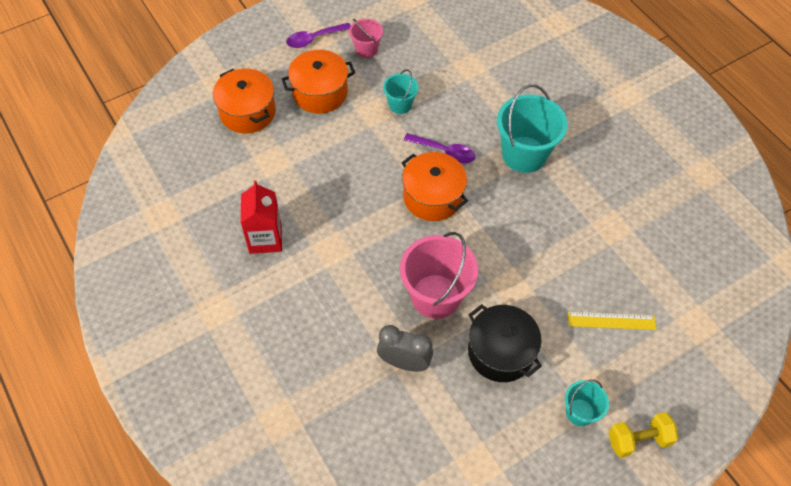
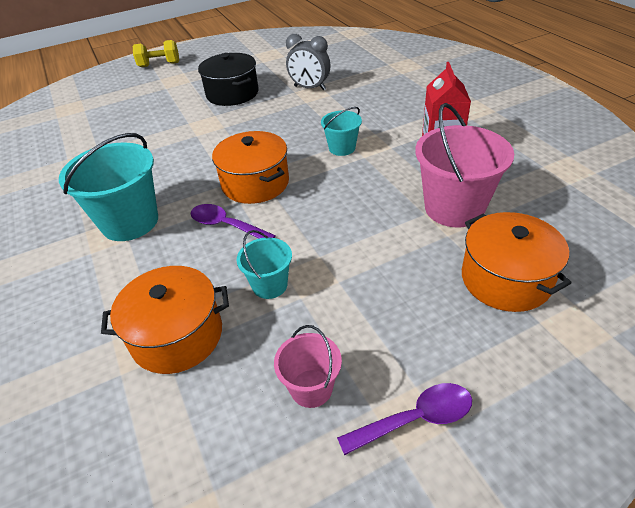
camera: 170 degrees left, 15 degrees down
orange pot [281,50,355,113] -> orange pot moved to [101,266,229,374]
pink bucket [400,232,478,319] -> pink bucket moved to [415,103,514,228]
turquoise bucket [565,379,609,426] -> turquoise bucket moved to [321,107,362,156]
yellow ruler [568,312,656,330] -> none

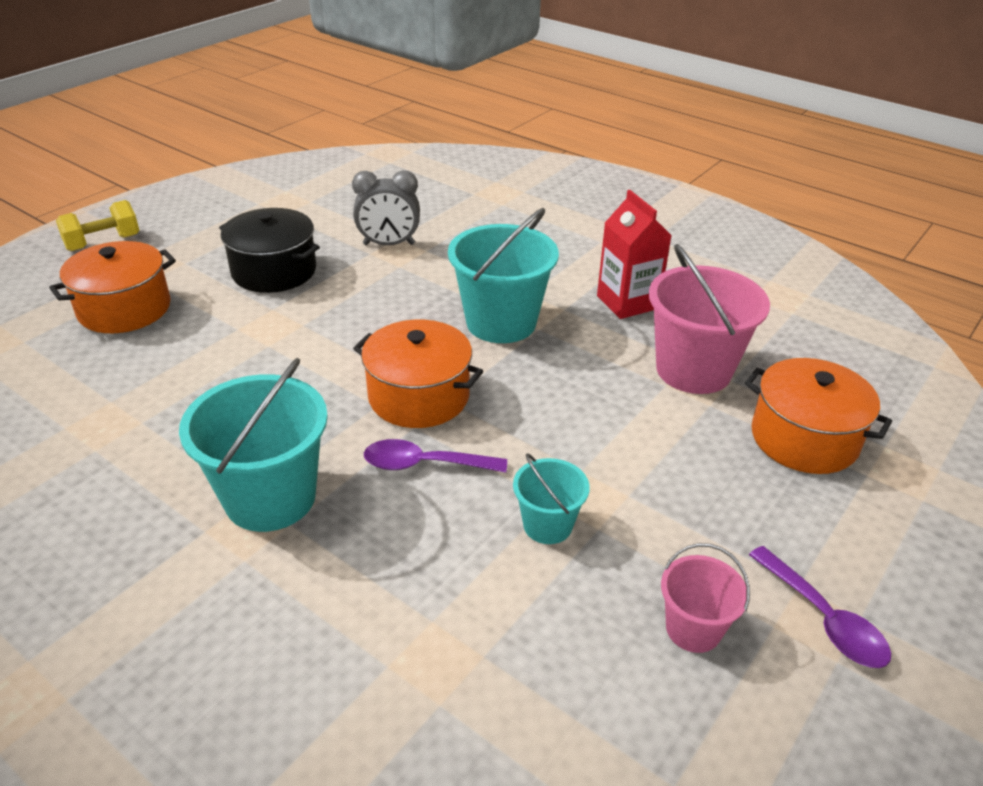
camera: 30 degrees left, 5 degrees down
orange pot [101,266,229,374] -> orange pot moved to [49,241,176,333]
turquoise bucket [321,107,362,156] -> turquoise bucket [448,208,559,343], size x1.87
purple spoon [337,383,472,455] -> purple spoon turned 105 degrees clockwise [749,546,891,668]

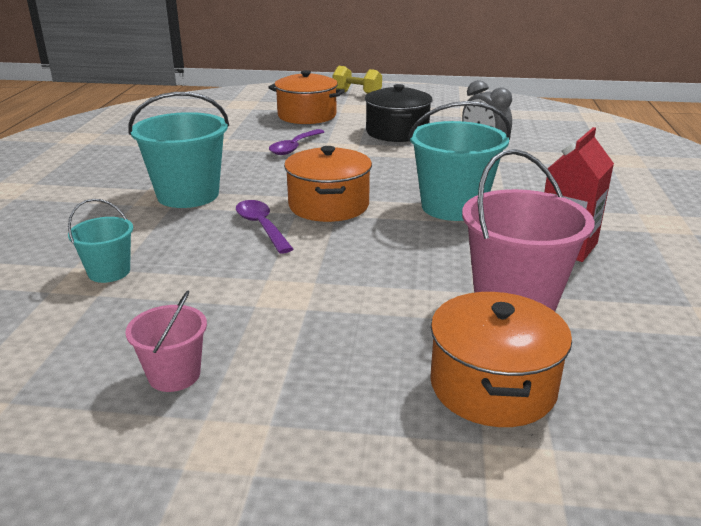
camera: 60 degrees right, 10 degrees down
turquoise bucket [513,453,590,544] -> turquoise bucket moved to [68,199,133,283]
purple spoon [749,546,891,668] -> purple spoon moved to [269,129,324,155]

